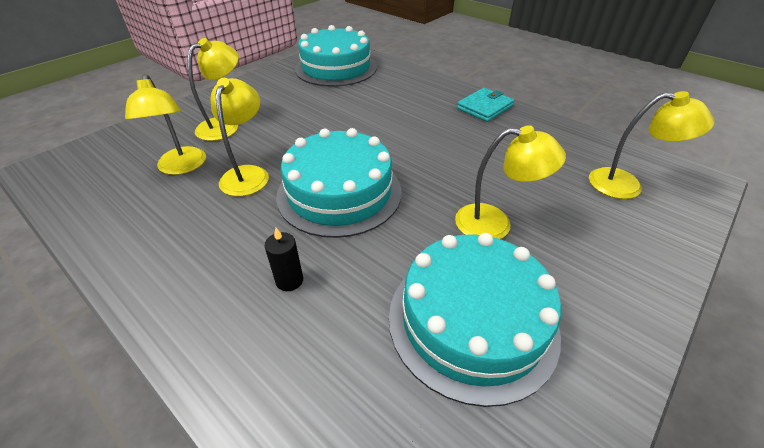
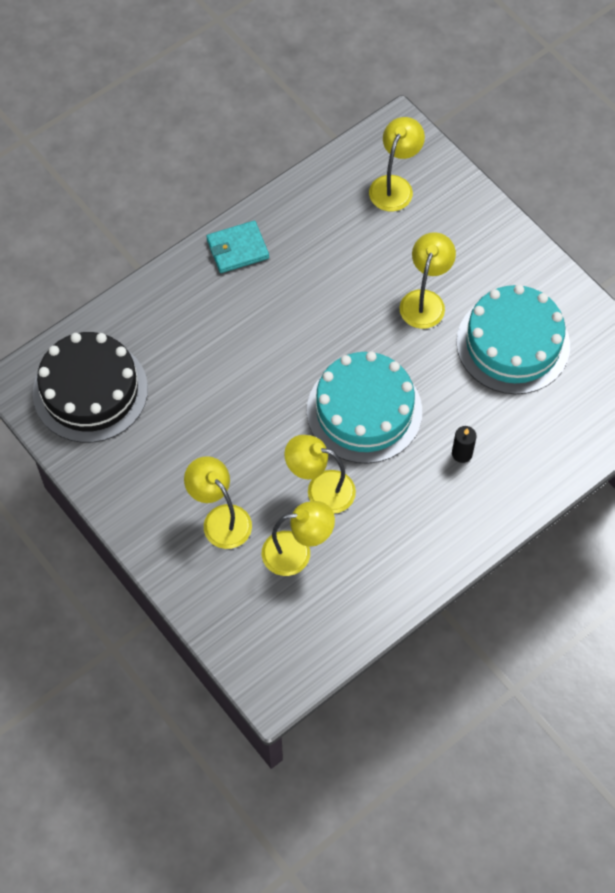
camera: 80 degrees left, 20 degrees up
turquoise cake [295,25,377,87] -> black cake [33,332,148,443]
turquoise wallet [457,88,514,122] -> turquoise wallet turned 75 degrees counterclockwise [206,221,269,273]

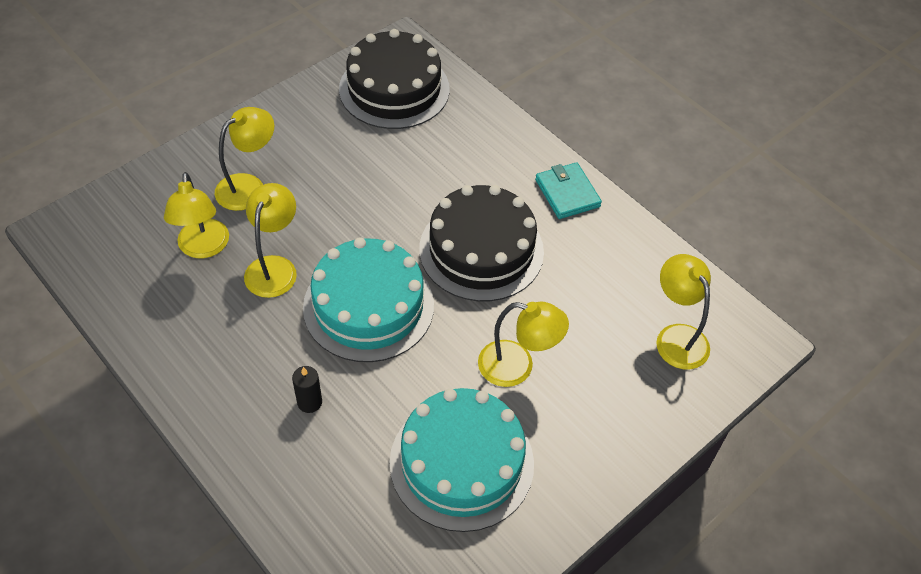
camera: 85 degrees right, 10 degrees down
yellow lamp [369,117,425,211] -> yellow lamp turned 135 degrees counterclockwise [656,254,711,369]
none -> black cake [419,185,544,301]

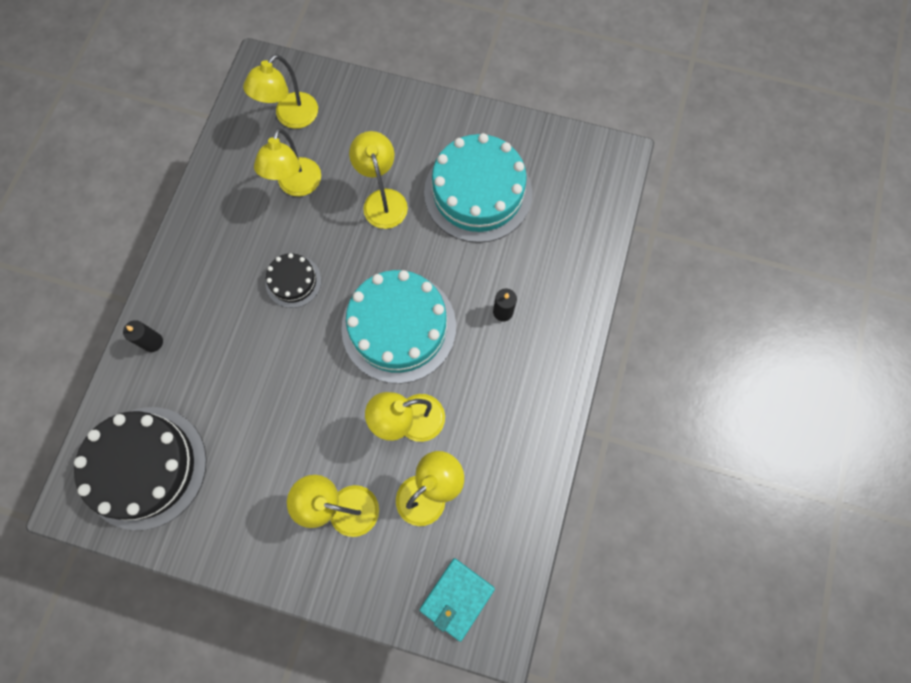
camera: 120 degrees left, 20 degrees up
black cake [419,185,544,301] -> black cake [266,253,322,308], size x0.50
turquoise wallet [535,162,602,219] -> turquoise wallet moved to [419,558,495,642]
none -> black candle [123,320,163,352]
none -> yellow lamp [254,128,321,196]

